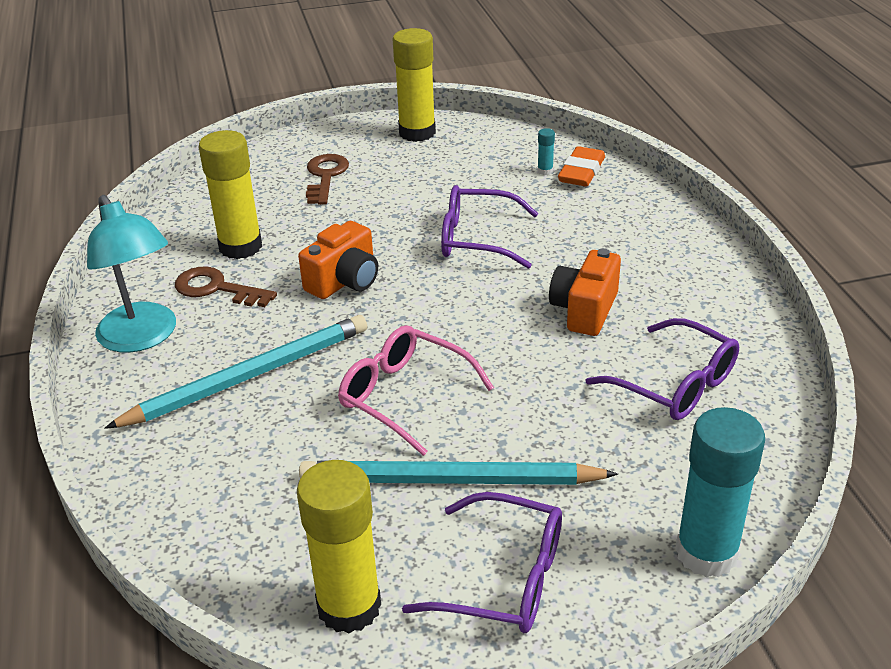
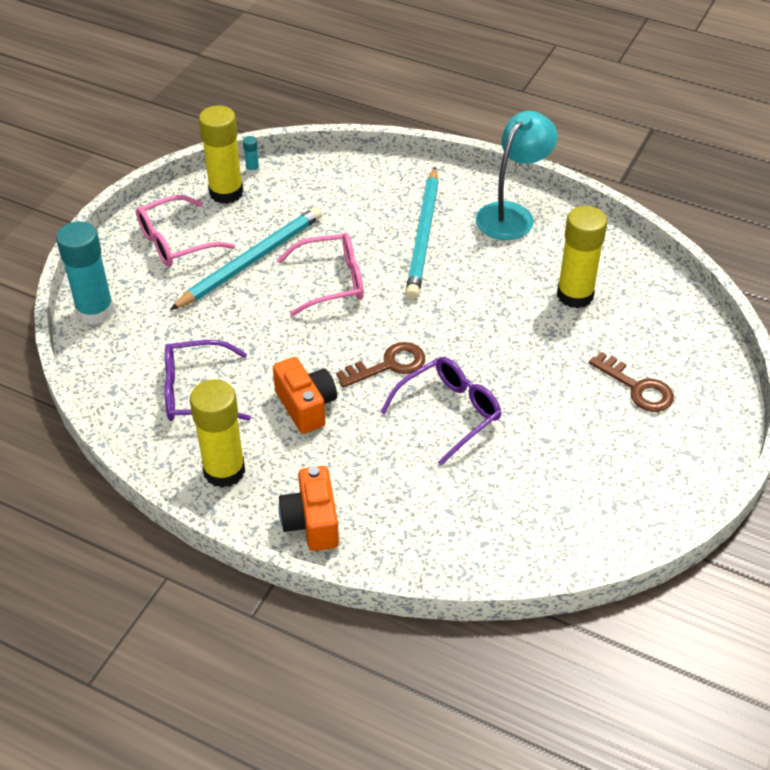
camera: 130 degrees right, 10 degrees up
turquoise lamp [87,195,176,353] -> turquoise lamp turned 120 degrees clockwise [476,111,557,240]
brown key [175,267,277,307] -> brown key moved to [336,342,425,388]
orange camera [298,221,378,299] -> orange camera moved to [278,466,339,551]
yellow glue stick [393,28,436,142] -> yellow glue stick moved to [190,379,245,488]
purple glasses [402,492,562,633] -> pink glasses [136,195,235,267]
turquoise glue stick [537,128,555,175] -> turquoise glue stick moved to [243,136,259,174]
orange eraser [558,146,605,187] -> none

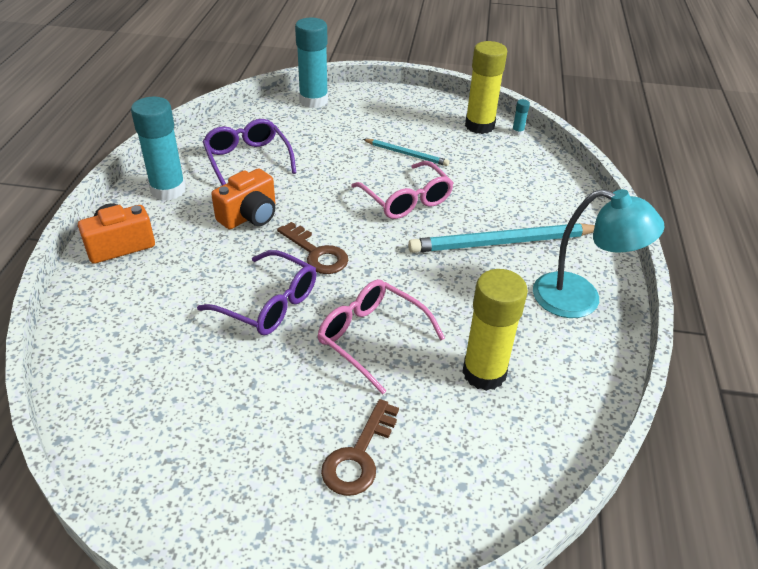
camera: 70 degrees right, 5 degrees down
pink glasses [136,195,235,267] -> pink glasses moved to [317,279,445,394]
turquoise pencil [170,207,322,310] -> turquoise pencil [363,139,449,166], size x0.53
yellow glue stick [190,379,245,488] -> turquoise glue stick [131,97,186,200]

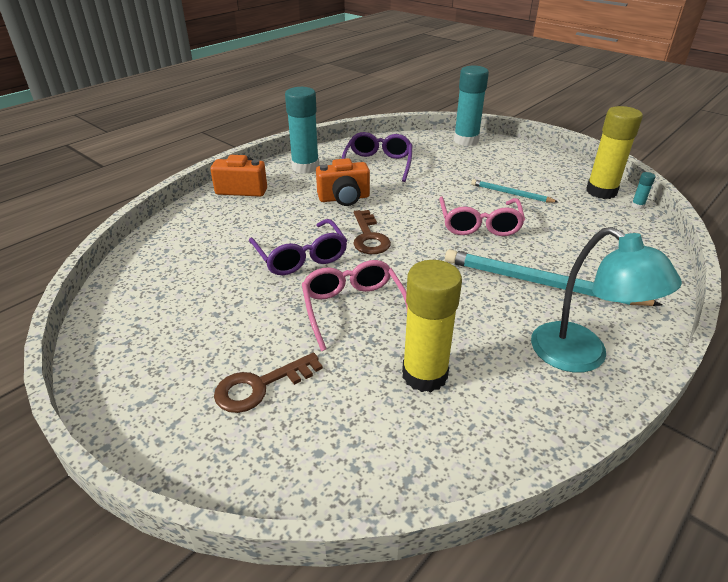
camera: 35 degrees right, 5 degrees down
turquoise pencil [363,139,449,166] -> turquoise pencil turned 150 degrees clockwise [471,179,558,203]

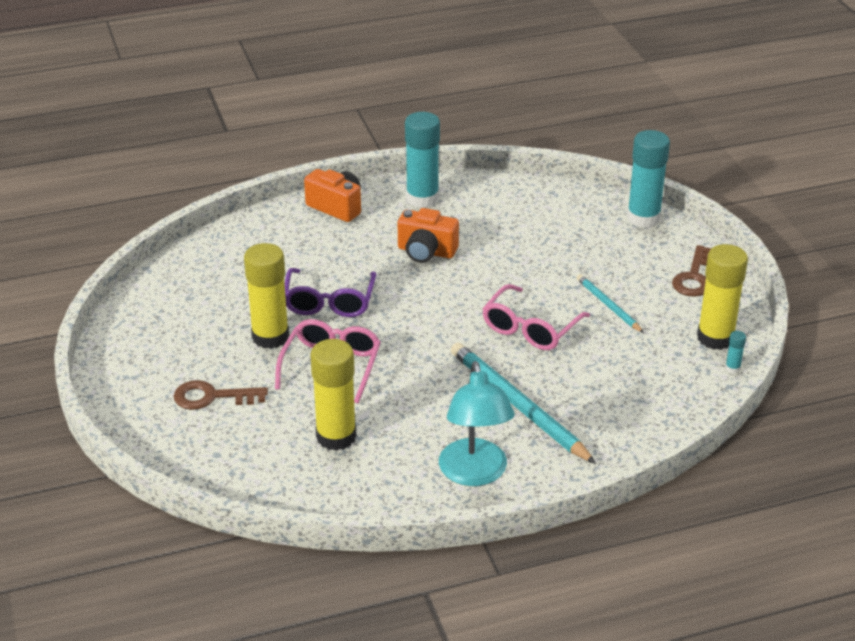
camera: 30 degrees right, 0 degrees up
purple glasses [342,132,412,182] -> none
brown key [353,210,391,254] -> brown key moved to [672,245,712,297]
none -> yellow glue stick [244,243,289,349]

